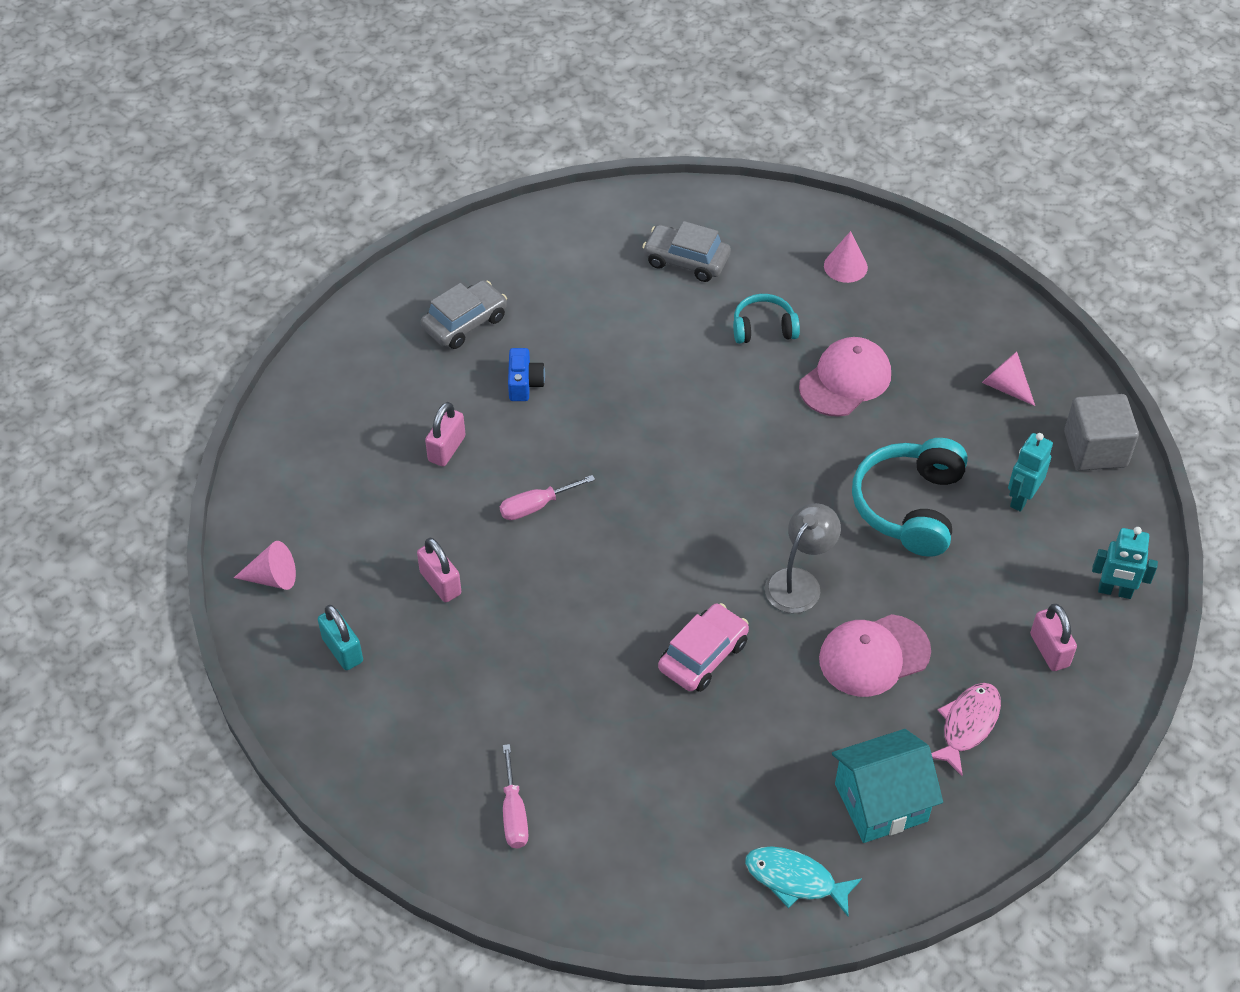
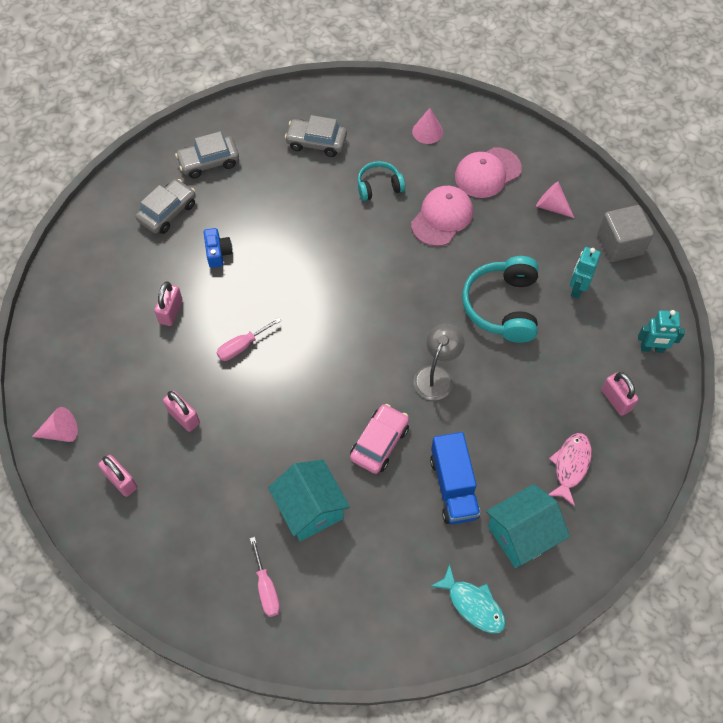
camera: 10 degrees left, 10 degrees up
turquoise padlock [318,605,363,670] -> pink padlock [99,455,137,497]
turquoise fish [745,847,862,916] -> turquoise fish turned 150 degrees counterclockwise [430,564,506,633]
pink cap [819,614,931,697] -> pink cap moved to [455,147,522,198]
none -> grey car [175,131,239,178]
none -> turquoise house [268,460,350,541]
none -> blue truck [430,432,481,524]

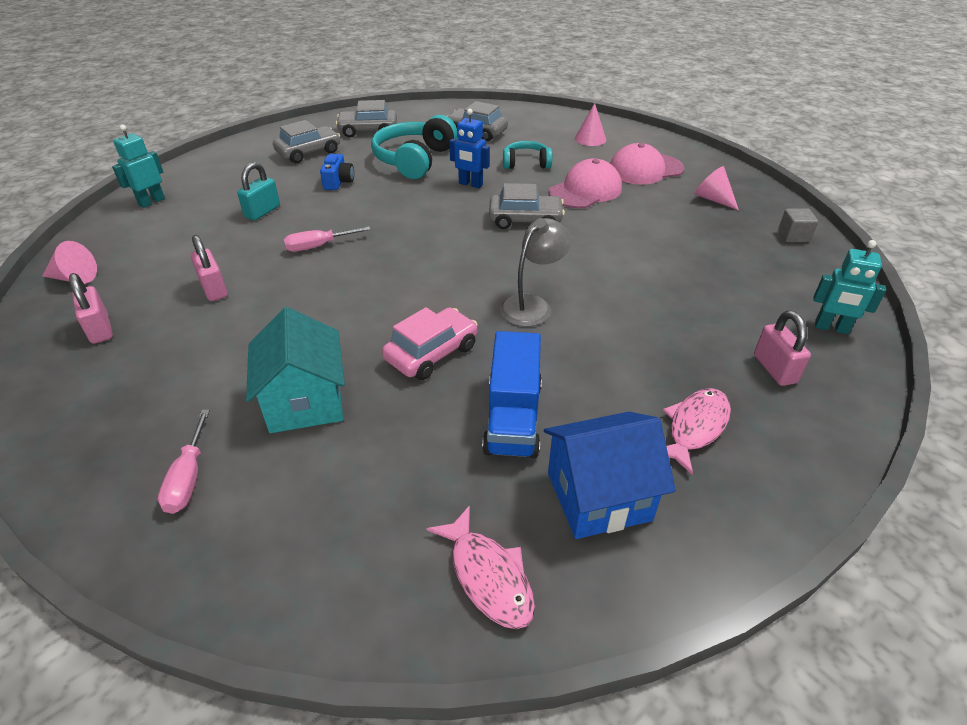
camera: 15 degrees right, 20 degrees down
pink padlock [154,282,183,326] -> turquoise padlock [237,162,280,220]
turquoise fish [430,564,506,633] -> pink fish [426,505,535,629]
turquoise headphones [462,256,538,343] -> turquoise headphones moved to [371,115,457,179]
turquoise house [486,484,570,568] -> blue house [544,412,676,539]
turquoise robot [570,247,601,299] -> turquoise robot moved to [112,124,165,208]
grey cube [598,205,654,262] -> grey cube [778,209,818,242], size x0.54
none -> blue robot [449,109,490,188]
none -> grey car [489,183,565,229]

